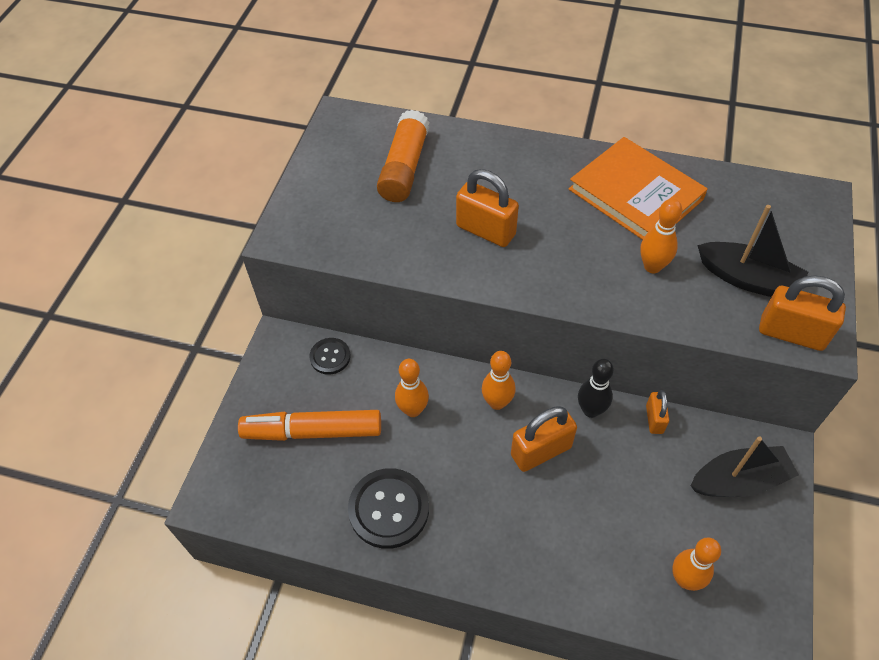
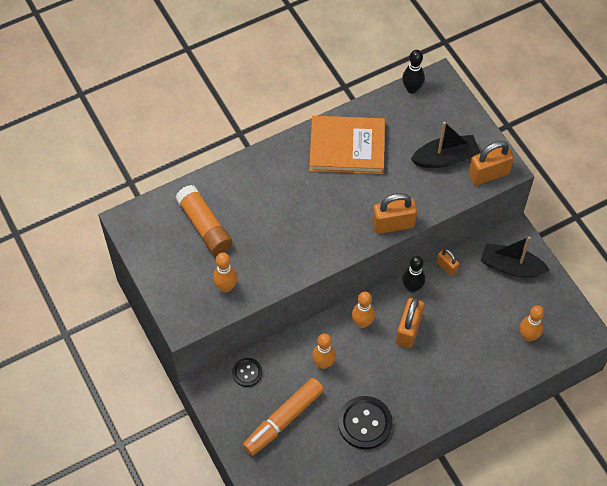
camera: 45 degrees left, 5 degrees up
orange padlock [456,169,519,247] -> orange padlock moved to [372,193,417,234]
orange bowling pin [640,198,682,273] -> orange bowling pin moved to [213,253,238,292]
black boat [691,436,799,497] -> black boat turned 105 degrees counterclockwise [481,236,550,277]
none -> black bowling pin [402,50,425,94]

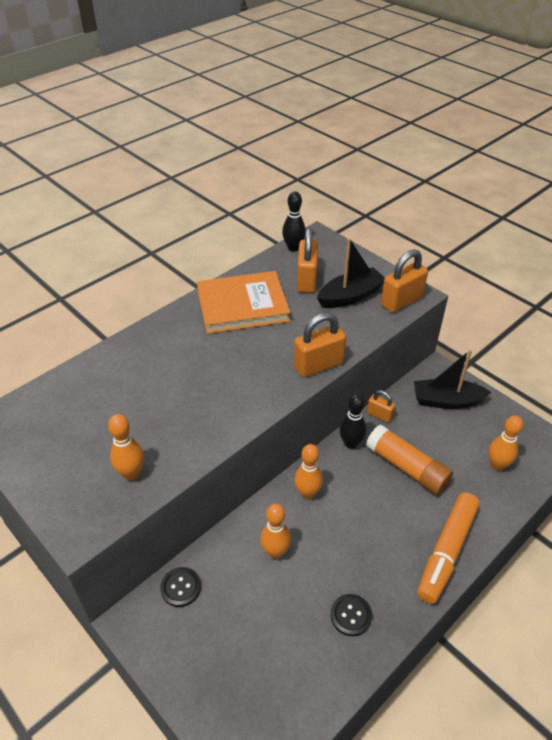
camera: 15 degrees left, 15 degrees down
orange glue stick [175,185,232,255] -> orange glue stick moved to [366,424,453,495]
orange marker [243,378,324,456] -> orange marker moved to [417,492,480,604]
black button [338,396,393,449] -> black button [331,594,372,636], size x0.57
orange padlock [396,297,425,348] -> orange padlock moved to [297,228,318,293]

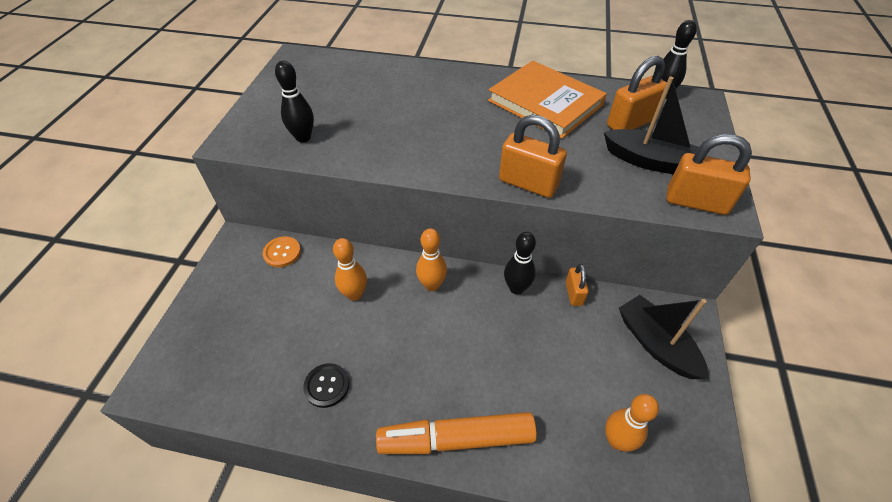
camera: 55 degrees right, 5 degrees up
orange bowling pin [108,414,144,480] -> black bowling pin [275,61,314,143]
black button [160,567,201,607] -> orange button [263,236,301,267]
orange glue stick [366,424,453,495] -> none

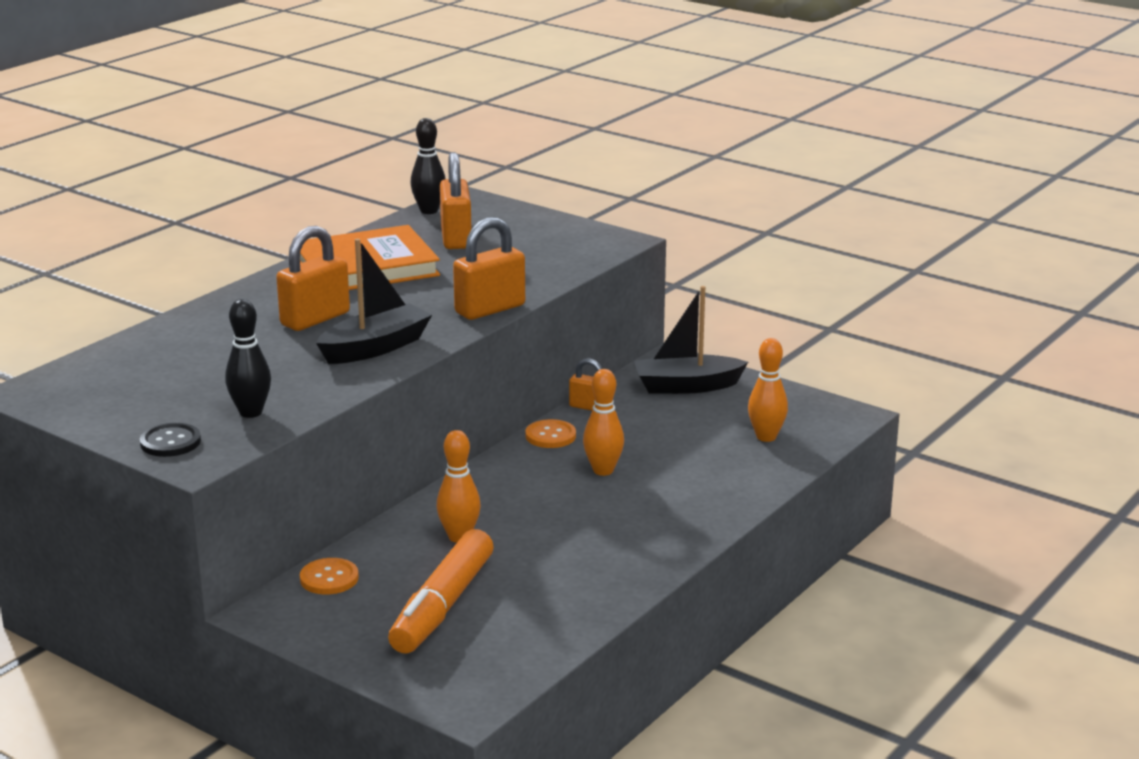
camera: 65 degrees left, 25 degrees down
black button [303,363,349,408] -> black button moved to [140,423,201,457]
orange marker [376,412,537,454] -> orange marker moved to [388,529,494,653]
orange bowling pin [416,228,447,291] -> orange bowling pin moved to [583,369,624,476]
black bowling pin [504,232,536,295] -> orange button [525,419,576,448]
black boat [604,76,699,174] -> black boat moved to [316,239,432,364]
orange padlock [667,134,752,215] -> orange padlock moved to [276,226,350,331]

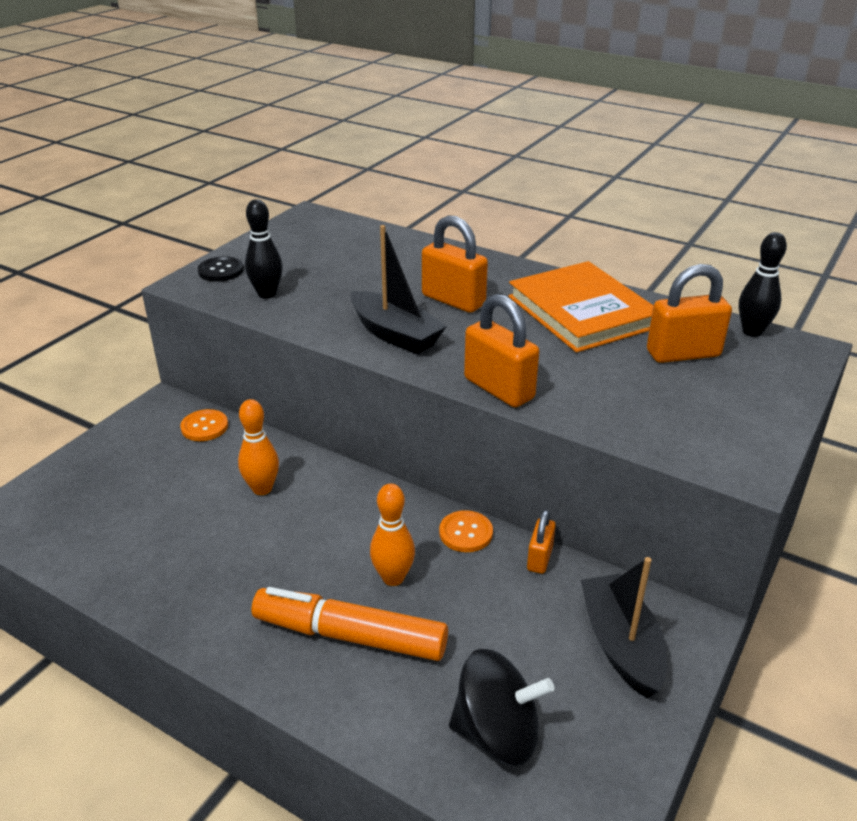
camera: 85 degrees right, 10 degrees up
orange marker [388,529,494,653] -> orange marker moved to [252,587,448,661]
orange bowling pin [748,338,788,442] -> black spinning top [449,649,554,766]

